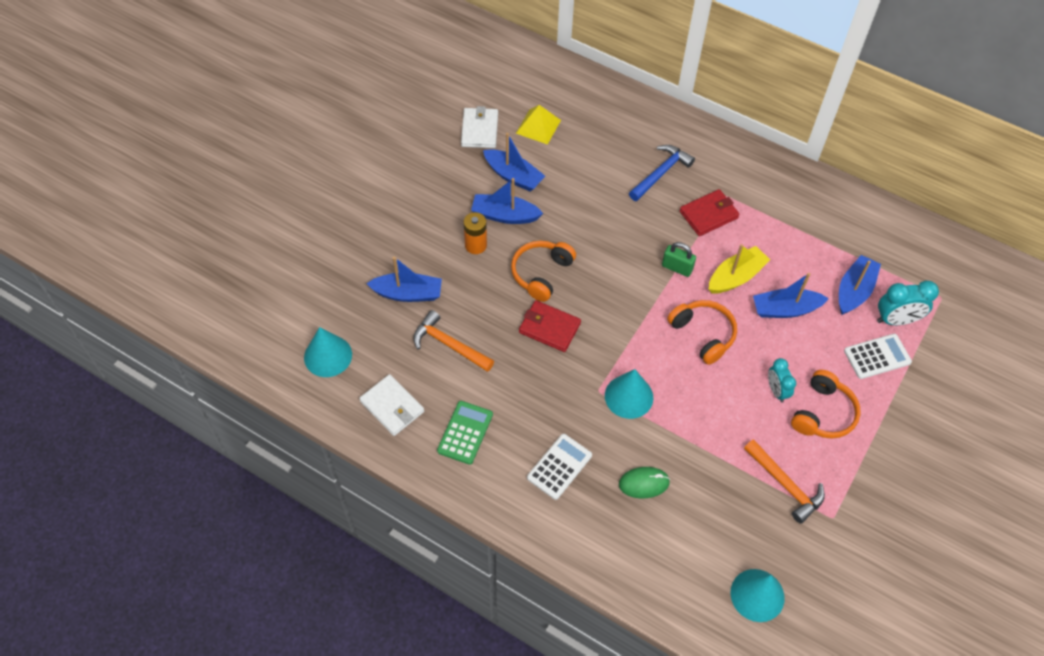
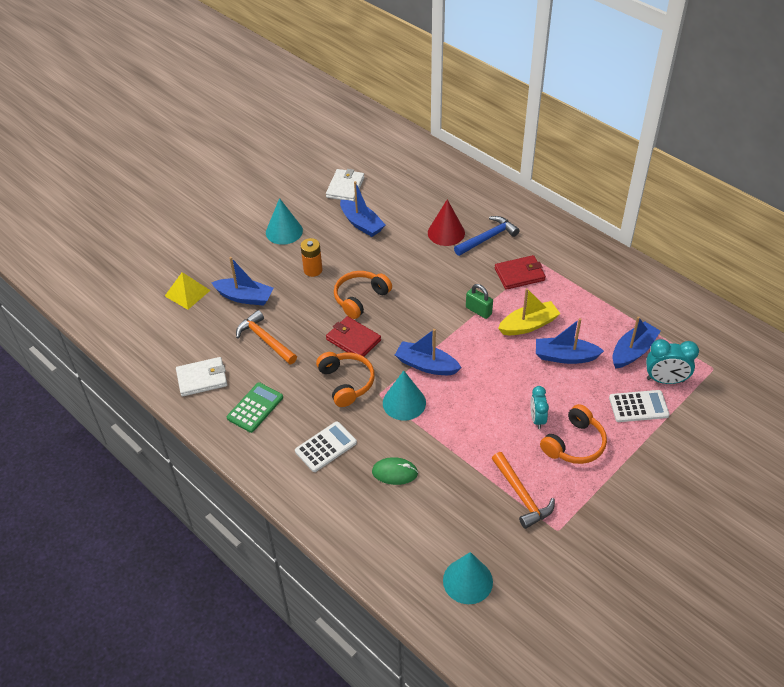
camera: 15 degrees right, 10 degrees down
turquoise cone [304,327,352,377] -> turquoise cone moved to [266,198,303,245]
white wallet [359,374,424,436] -> white wallet turned 75 degrees counterclockwise [176,357,228,397]
blue boat [471,178,543,224] -> blue boat moved to [395,329,461,375]
yellow pyramid [516,105,561,145] -> yellow pyramid moved to [165,272,210,310]
orange headphones [667,300,737,365] -> orange headphones moved to [316,352,375,407]
none -> red cone [428,199,465,246]

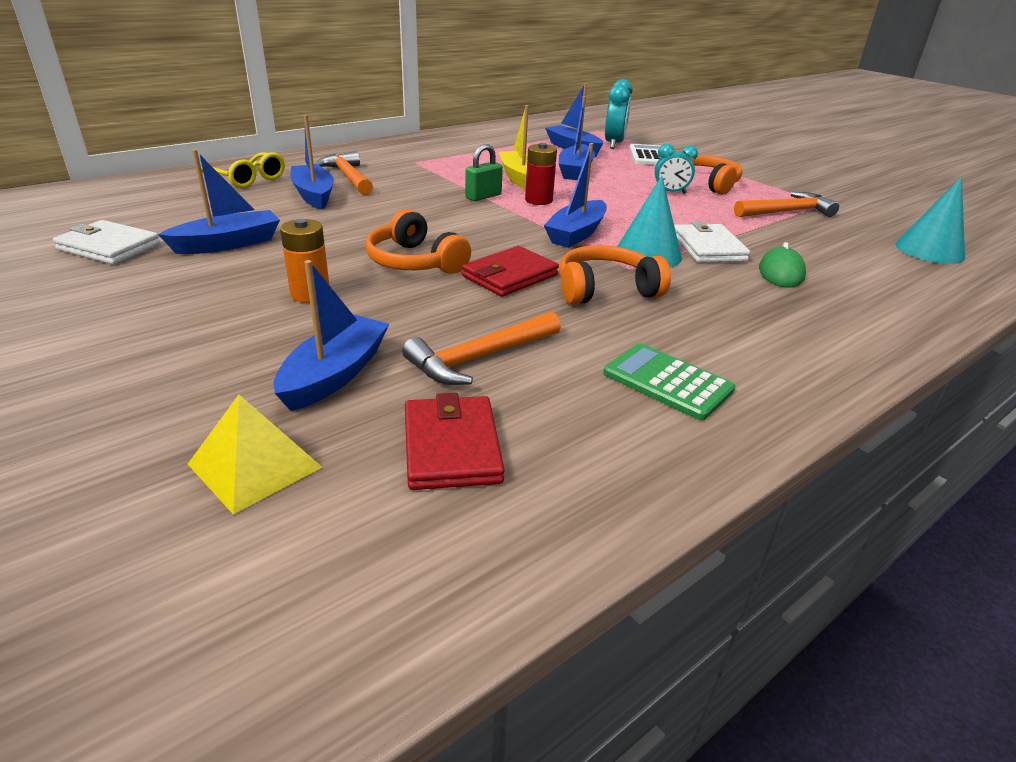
camera: 85 degrees left, 15 degrees down
white wallet [176,357,228,397] -> white wallet moved to [674,221,751,263]
turquoise cone [266,198,303,245] -> none
white calculator [295,421,357,472] -> none
red cone [428,199,465,246] -> blue boat [290,115,334,210]
blue hammer [454,216,520,256] -> orange hammer [315,151,373,195]
red wallet [495,255,546,290] -> red wallet moved to [405,393,505,490]
none -> yellow glasses [197,152,285,188]
none -> red battery [525,143,557,205]

